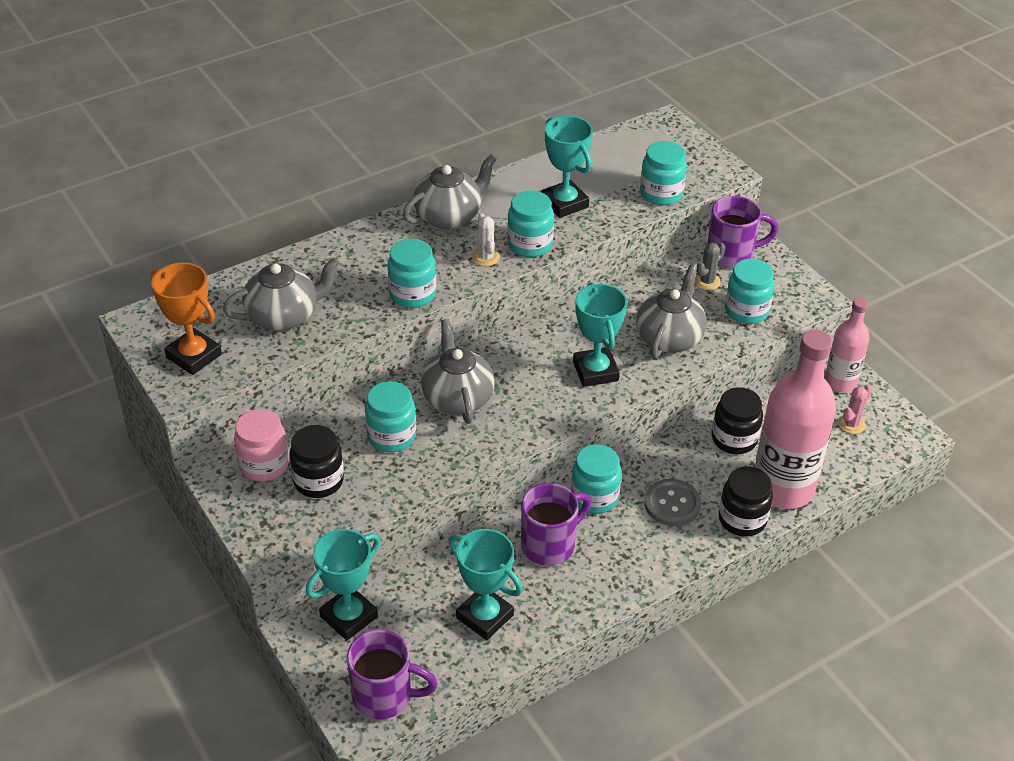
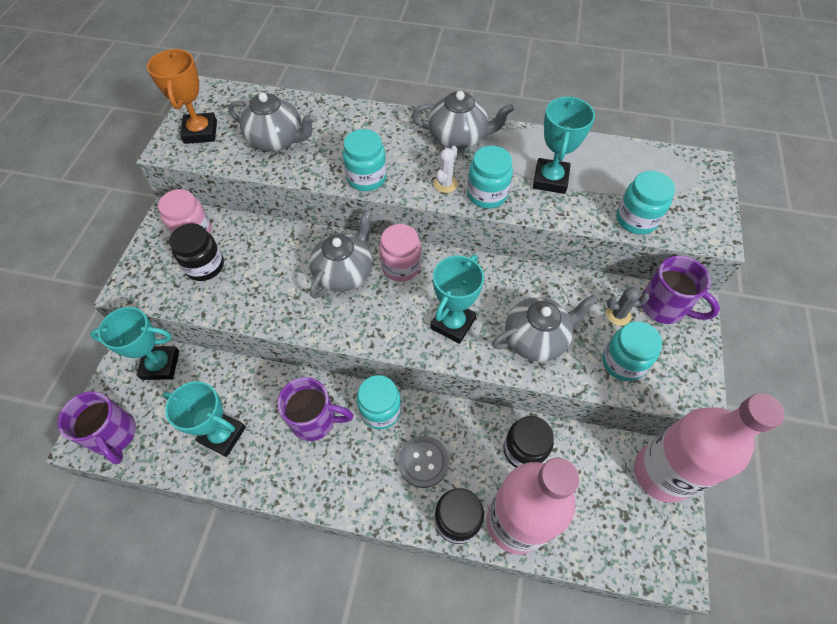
camera: 45 degrees right, 15 degrees up
turquoise jar [365,381,416,452] -> none
turquoise trophy [449,529,523,640] -> turquoise trophy turned 60 degrees counterclockwise [163,381,246,457]
pink bottle [824,298,870,392] -> pink bottle [634,393,785,503], size x1.77
pink cactus [838,385,872,434] -> none
none -> pink jar [379,224,421,282]

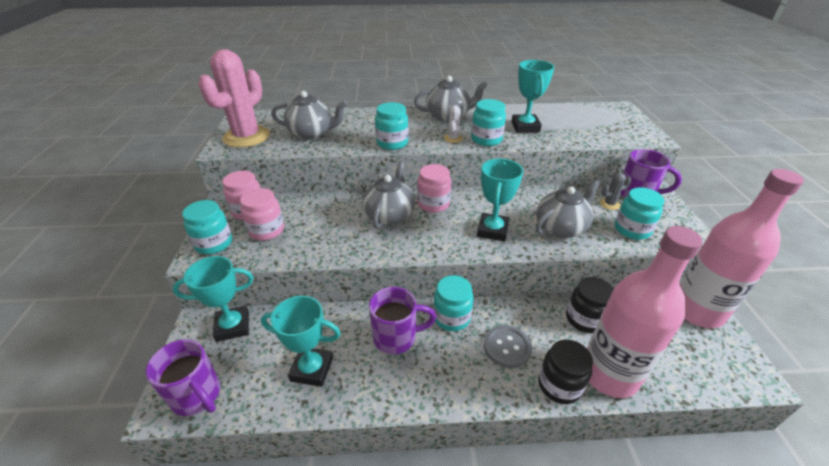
camera: 15 degrees left, 20 degrees down
orange trophy [147,49,217,144] -> pink cactus [198,49,270,148]
black jar [169,223,224,281] -> pink jar [240,188,284,241]
turquoise jar [616,171,675,235] -> turquoise jar moved to [182,200,232,254]

